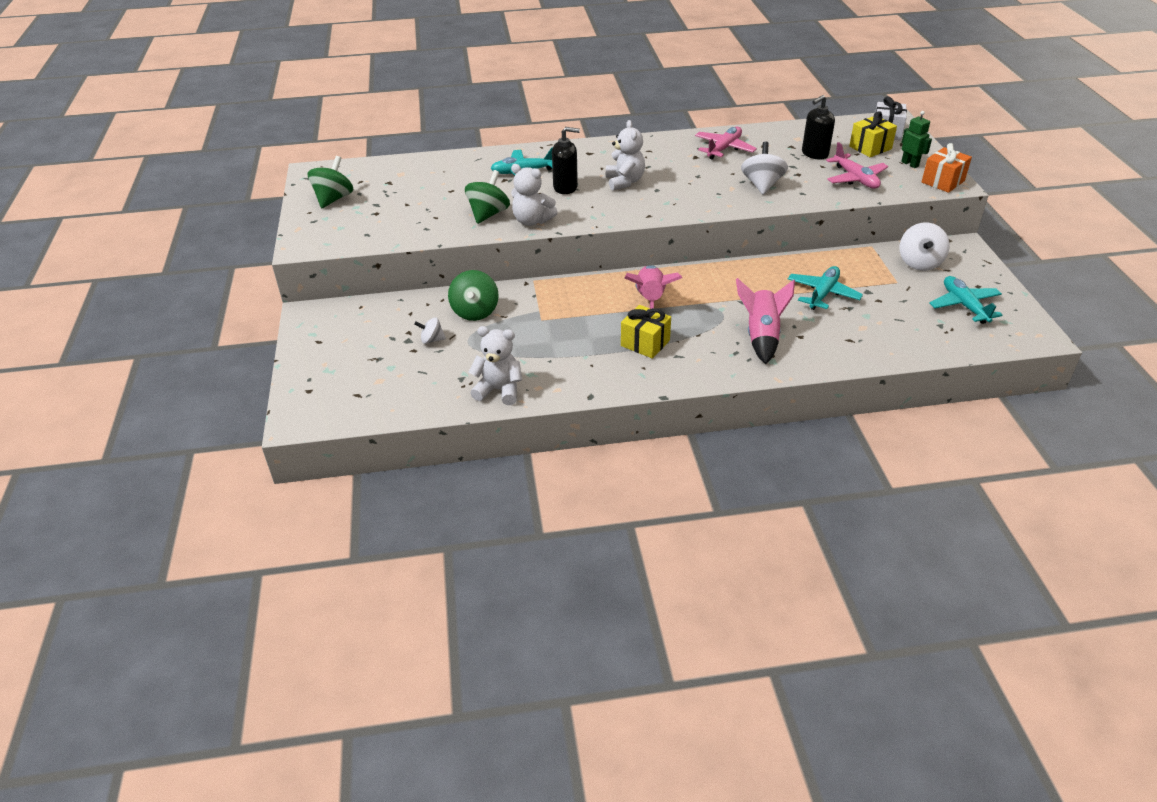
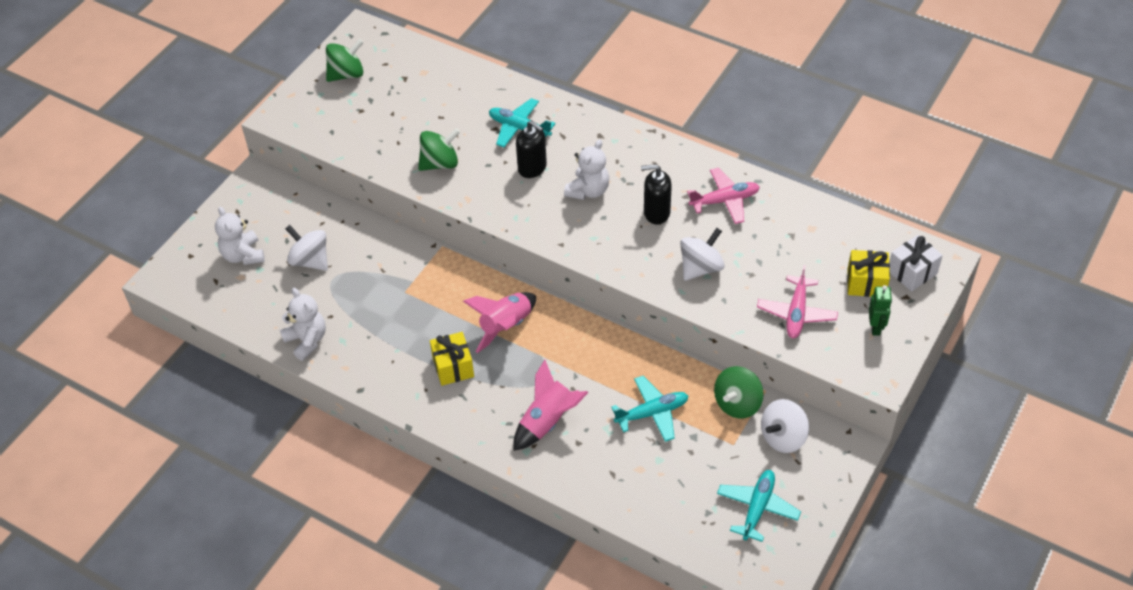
camera: 40 degrees right, 10 degrees up
white spinning top [414,317,446,344] -> white spinning top [285,225,328,271], size x1.77
green spinning top [448,270,499,321] -> green spinning top moved to [714,366,764,418]
white teddy bear [511,164,558,226] -> white teddy bear moved to [215,207,265,265]
black soap dispenser [802,95,835,159] -> black soap dispenser moved to [641,164,672,225]
orange gift [922,143,972,193] -> none

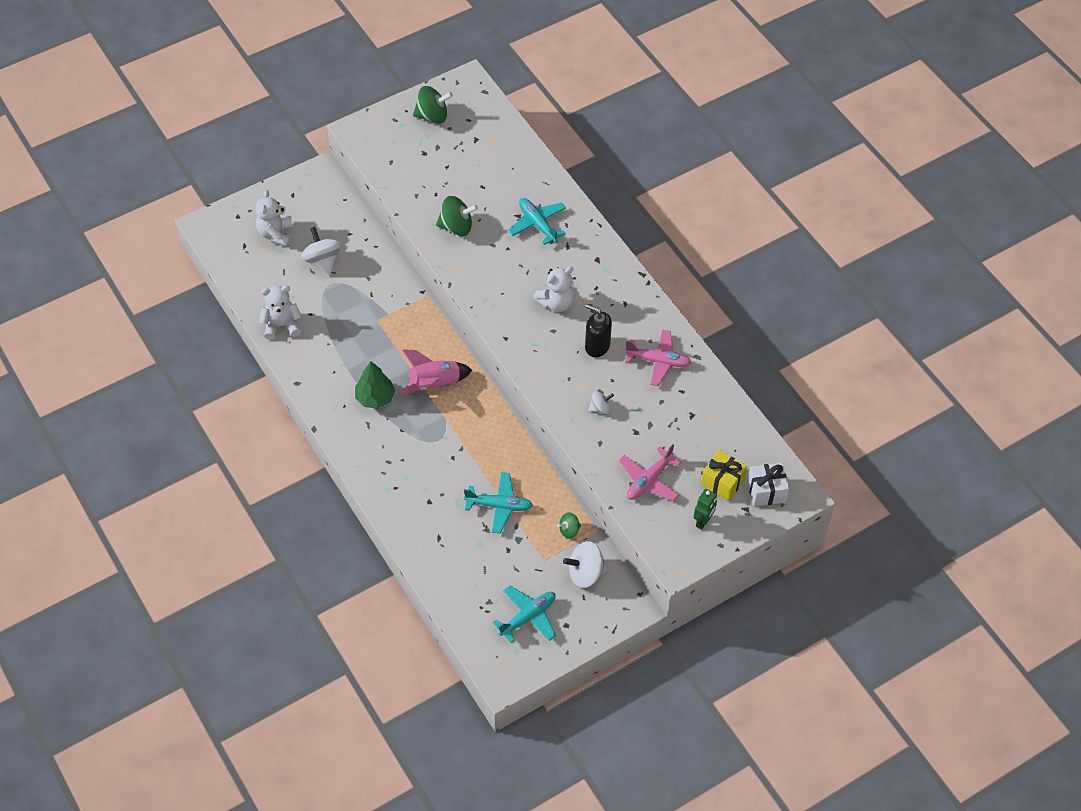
camera: 25 degrees right, 5 degrees up
white teddy bear [280,288,326,361] -> white teddy bear turned 90 degrees counterclockwise [259,285,302,340]
yellow gift [430,332,474,386] -> green tree [355,361,395,408]
pink rocket [513,360,589,451] -> none
black soap dispenser [516,120,547,178] -> none
white spinning top [680,228,724,281] -> white spinning top [589,391,614,414], size x0.57
green spinning top [714,366,764,418] -> green spinning top [557,512,581,539], size x0.57

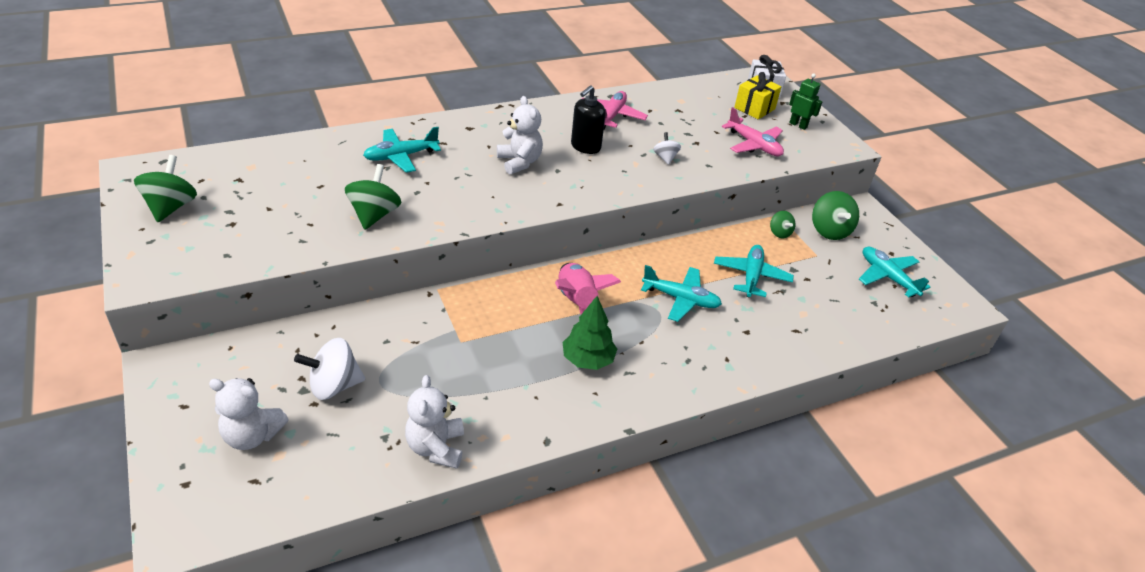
camera: 85 degrees left, 15 degrees down
white spinning top [563,541,608,588] -> green spinning top [812,191,859,240]
none -> turquoise plane [641,265,722,322]

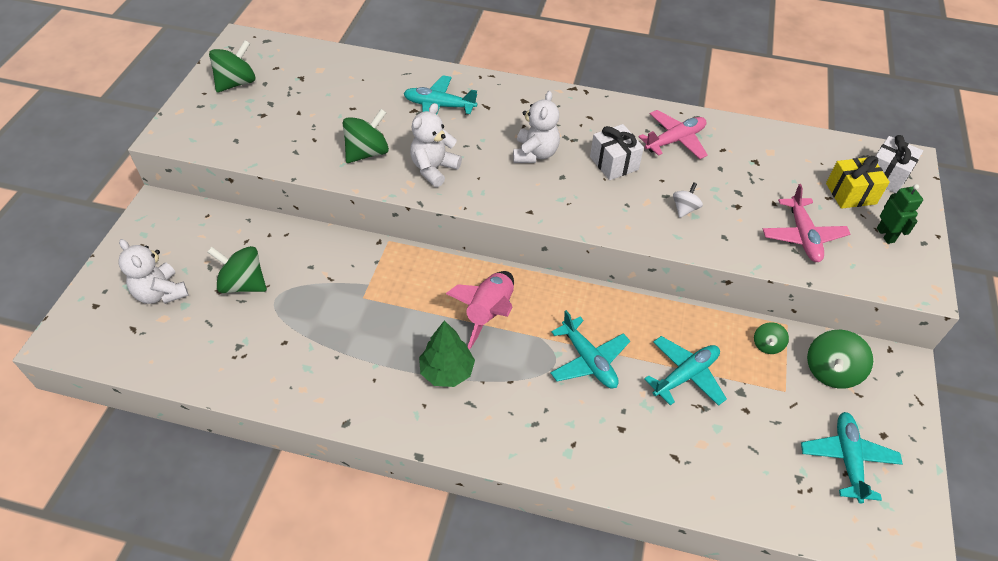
camera: 40 degrees right, 10 degrees up
white spinning top [294,338,365,400] -> green spinning top [208,246,267,293]
white teddy bear [405,375,464,469] -> white teddy bear moved to [410,103,462,187]
black soap dispenser [571,85,606,154] -> white gift [590,124,644,180]

